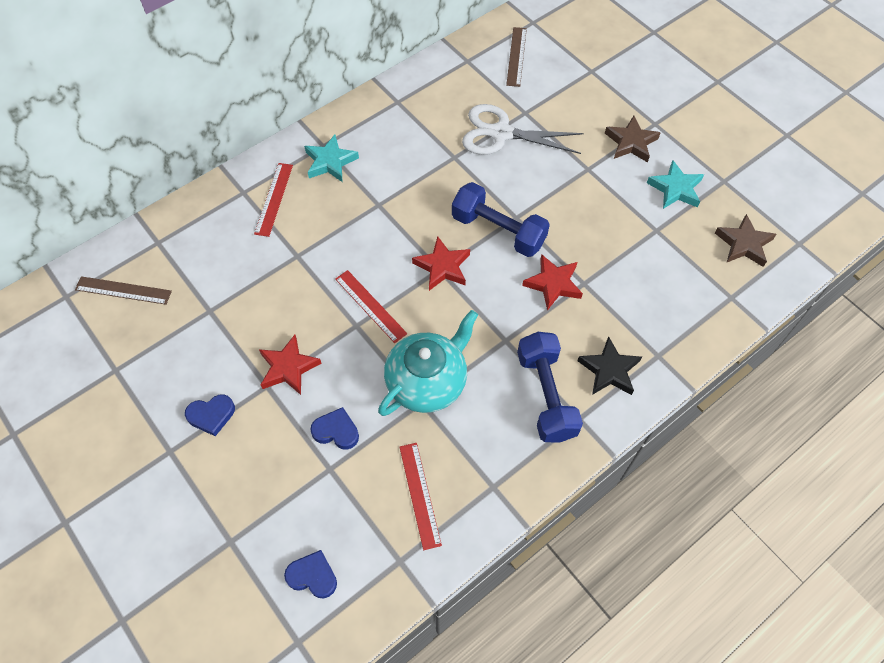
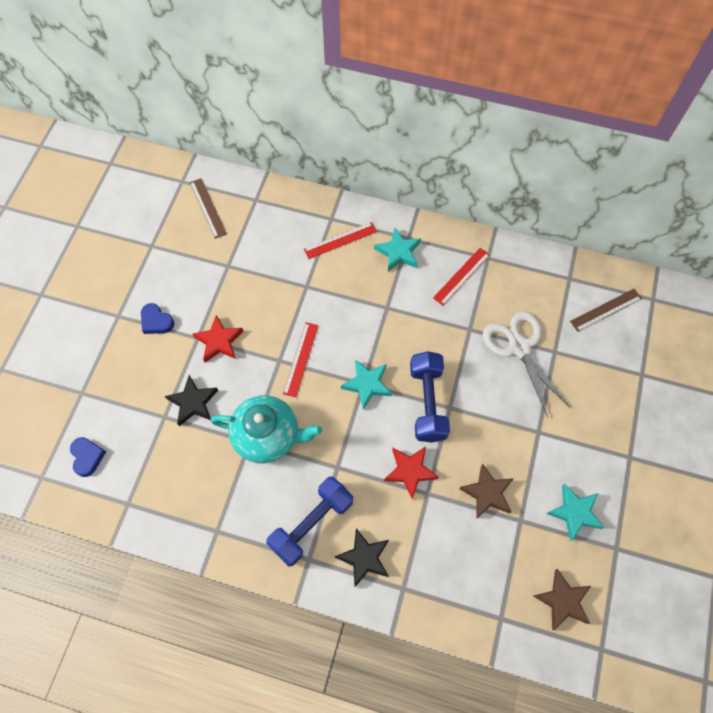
camera: 55 degrees right, 5 degrees up
blue heart [310,407,359,450] -> black star [165,375,218,426]
red ruler [400,443,442,550] -> red ruler moved to [433,248,490,306]
red star [412,236,470,291] -> turquoise star [341,359,392,410]
brown star [605,116,660,163] -> brown star moved to [459,464,514,519]

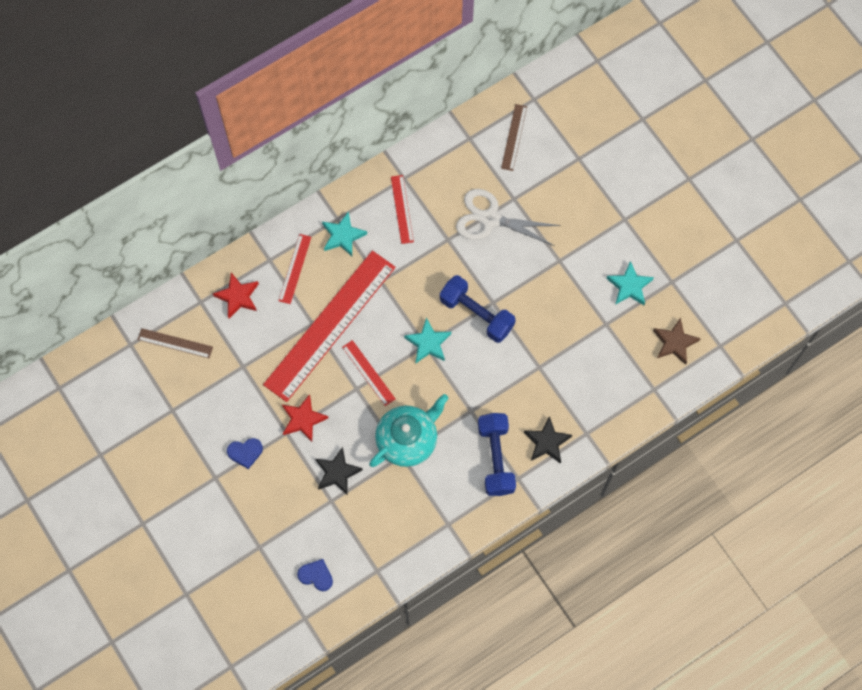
camera: 50 degrees left, 5 degrees up
red star [384,446,439,499] -> red star moved to [213,273,259,318]
brown star [459,464,514,519] -> none
none -> red ruler [263,251,396,402]

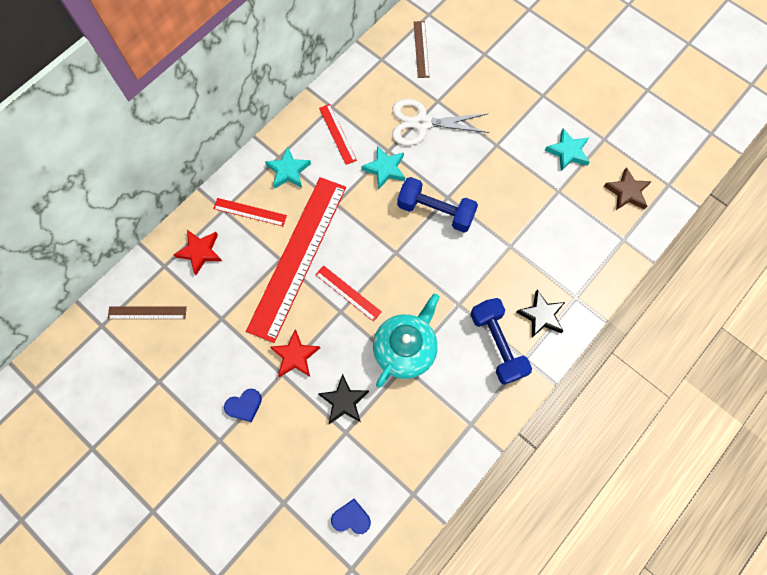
camera: 15 degrees left, 0 degrees up
red ruler [278,234,311,304] -> red ruler turned 75 degrees counterclockwise [213,198,287,226]
turquoise star [404,318,451,363] -> turquoise star moved to [361,146,405,189]

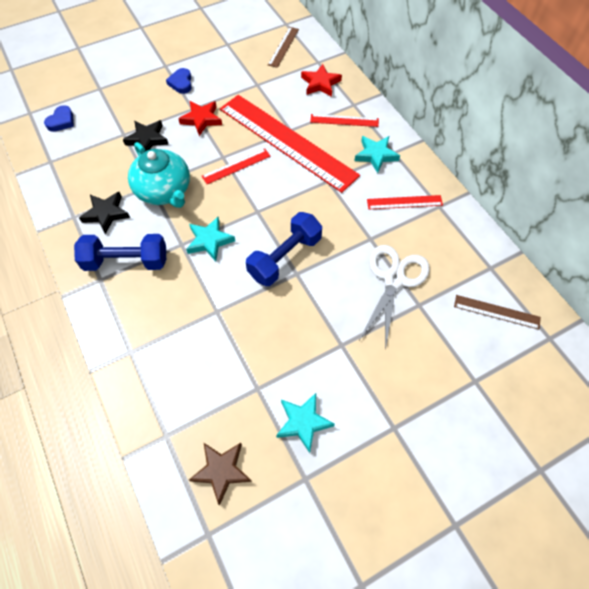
camera: 110 degrees right, 10 degrees down
red ruler [213,198,287,226] -> red ruler turned 60 degrees clockwise [310,114,379,127]
turquoise star [361,146,405,189] -> turquoise star moved to [186,217,235,261]
black star [516,290,565,338] -> black star moved to [79,192,130,234]

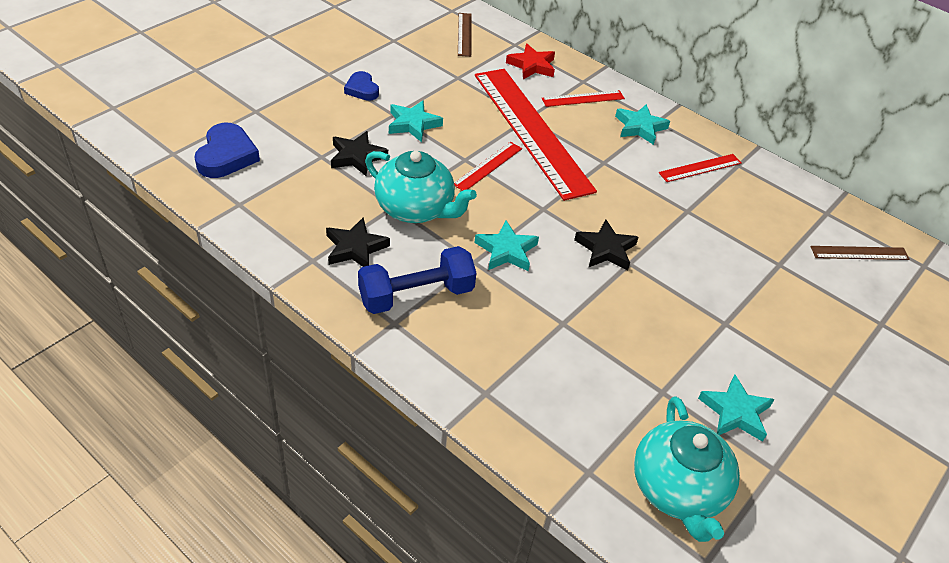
camera: 25 degrees left, 15 degrees down
blue heart [44,105,74,132] -> blue heart [194,123,260,178], size x1.60
red star [178,101,222,136] -> turquoise star [389,100,443,142]
brown star [189,442,252,505] -> turquoise teapot [634,396,740,542]
red ruler [220,95,360,193] -> red ruler turned 45 degrees clockwise [475,69,597,201]
blue dumbbell [246,212,322,286] -> black star [574,219,639,270]
white scissors [360,245,430,350] -> none

